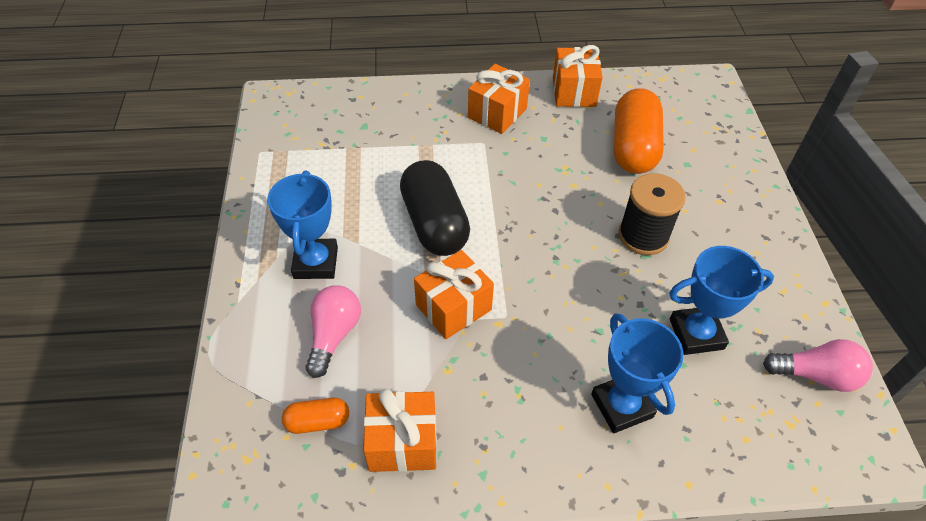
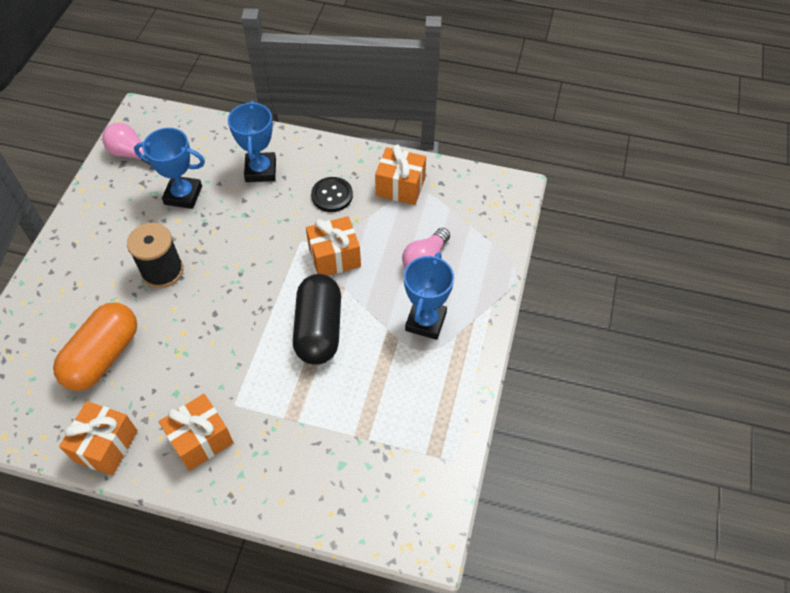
camera: 160 degrees left, 5 degrees up
orange capsule [282,398,349,434] -> none
none -> black button [311,177,353,212]

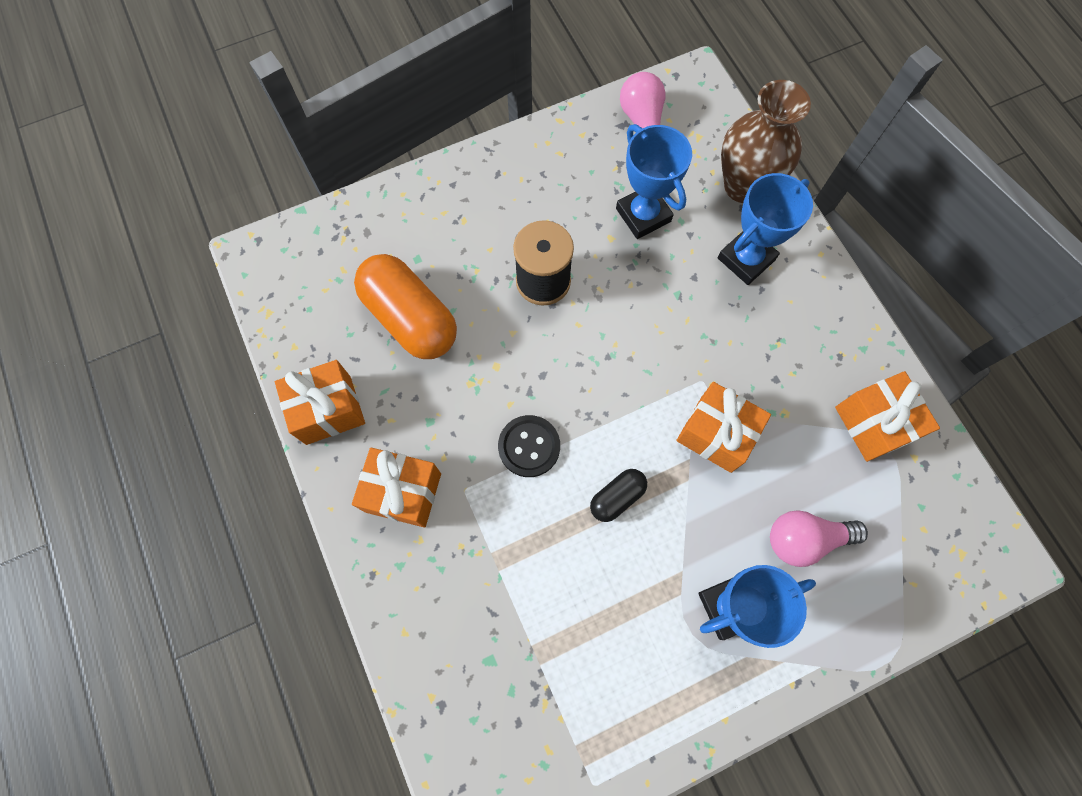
camera: 50 degrees right, 15 degrees up
orange capsule [53,302,137,391] -> orange capsule turned 60 degrees clockwise [354,254,457,359]
black capsule [293,274,341,365] -> black capsule [590,469,647,522], size x0.49
black button [311,177,353,212] -> black button moved to [498,415,560,477]
none -> brown vase [721,80,811,203]

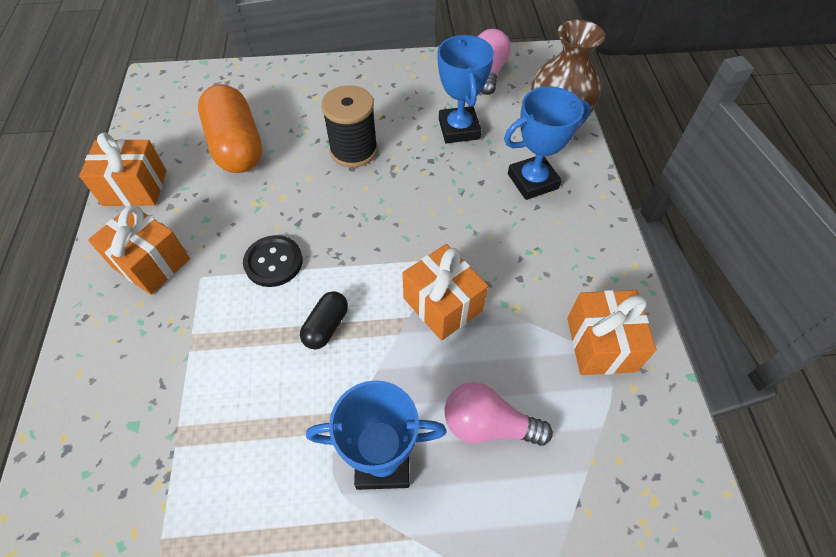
camera: 20 degrees right, 15 degrees down
black capsule [590,469,647,522] -> black capsule turned 45 degrees counterclockwise [300,291,348,349]

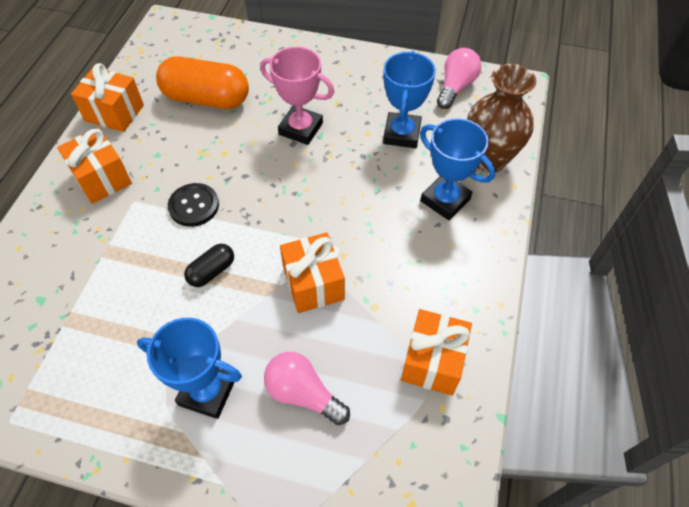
camera: 20 degrees right, 0 degrees up
orange capsule [198,84,262,173] -> orange capsule turned 75 degrees counterclockwise [156,56,249,109]
black spool [321,85,378,167] -> pink trophy [260,47,334,145]
blue trophy [504,86,591,200] -> blue trophy turned 45 degrees clockwise [420,118,495,220]

